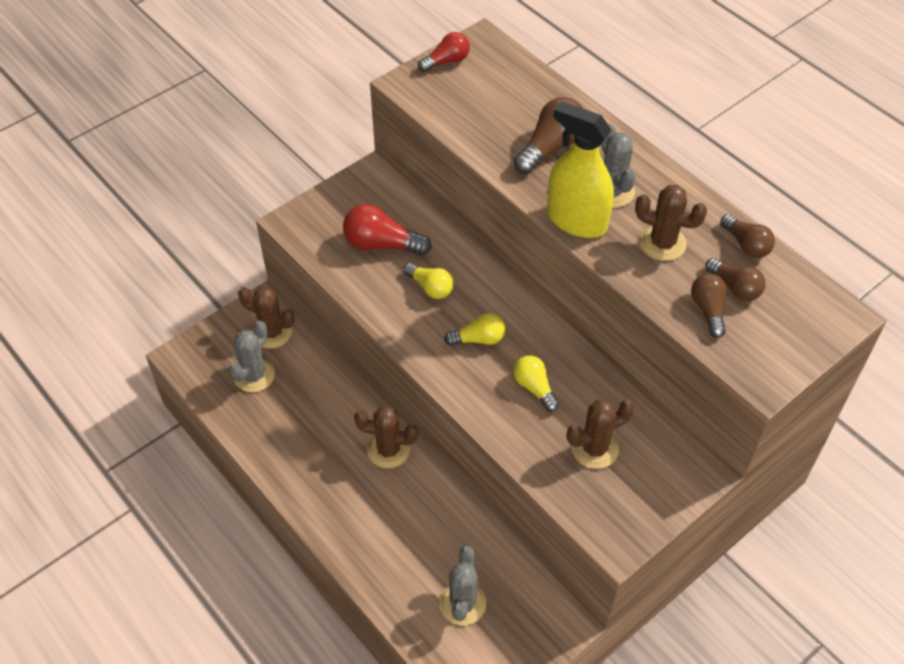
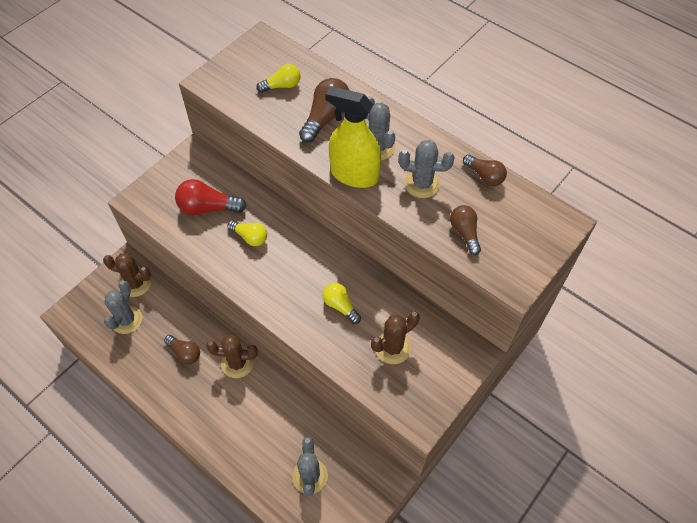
camera: 10 degrees left, 5 degrees up
red light bulb [418,32,470,72] -> none
yellow light bulb [444,313,505,346] -> yellow light bulb moved to [257,64,300,93]
brown cactus [635,185,707,261] -> grey cactus [398,140,455,198]
brown light bulb [706,258,766,301] -> brown light bulb moved to [164,335,200,365]

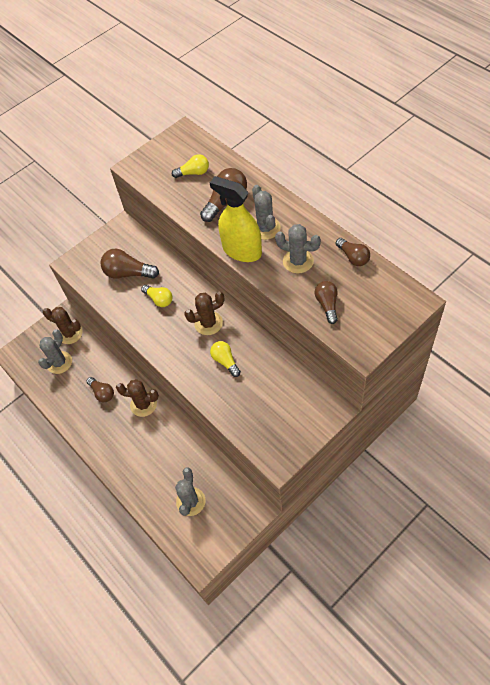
camera: 15 degrees right, 0 degrees up
red light bulb [175,179,246,215] -> brown light bulb [100,249,159,279]
brown cactus [371,311,419,364] -> brown cactus moved to [184,292,224,335]

